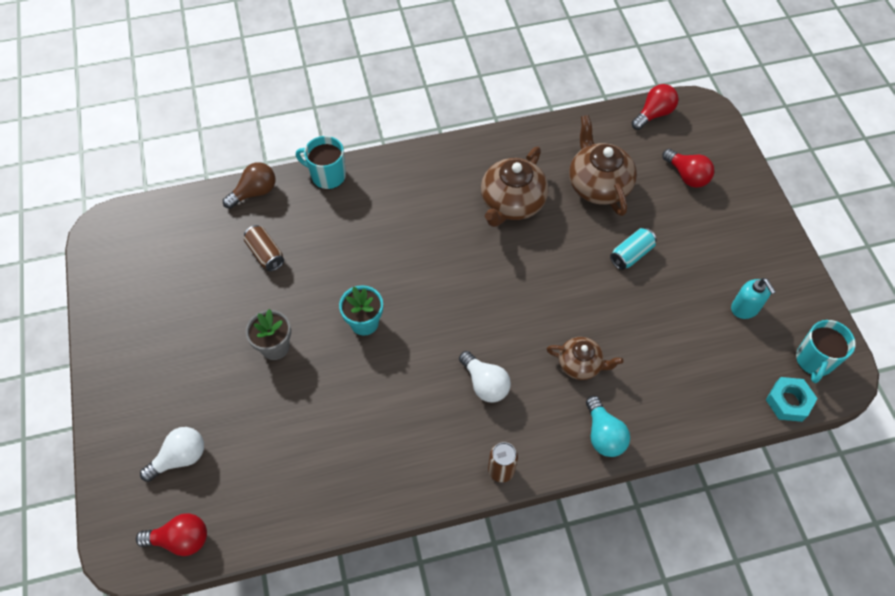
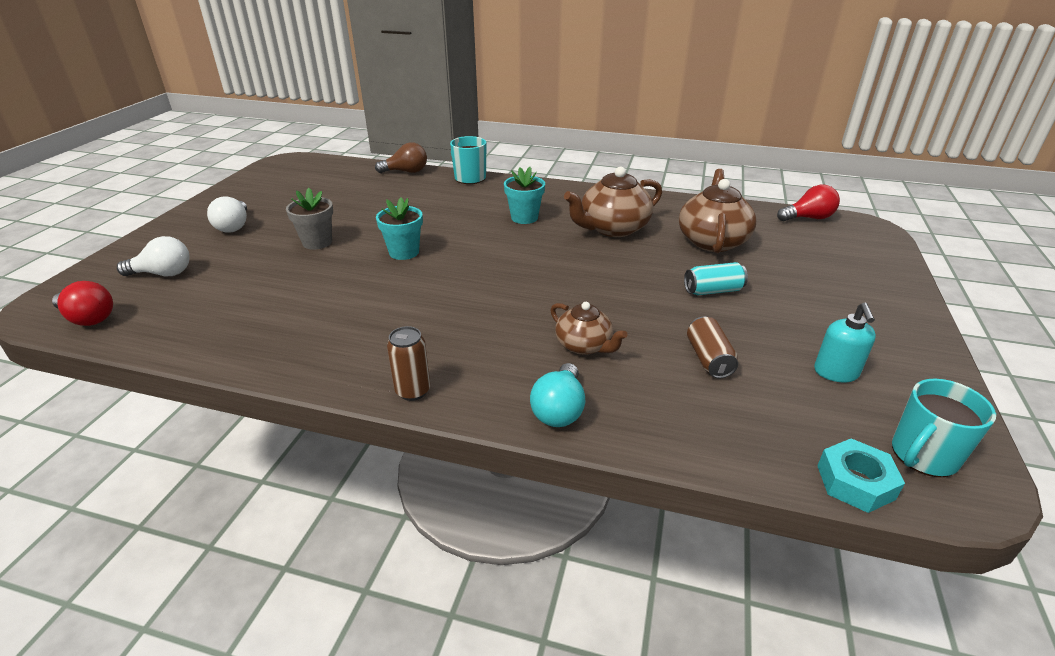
camera: 30 degrees right, 25 degrees down
brown can [244,225,284,271] -> brown can moved to [687,316,738,378]
white light bulb [459,351,511,403] -> white light bulb moved to [207,196,247,233]
red light bulb [662,149,714,188] -> none
none -> turquoise flower pot [504,167,545,224]

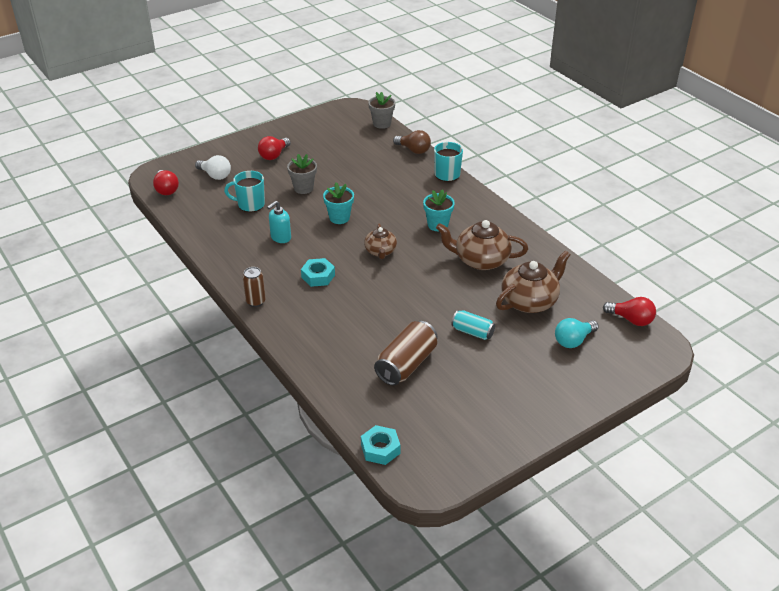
camera: 40 degrees right, 5 degrees up
white light bulb [207,196,247,233] -> red light bulb [258,136,291,160]
turquoise light bulb [530,363,585,427] -> turquoise light bulb moved to [555,318,599,348]
brown teapot [550,302,628,355] -> brown teapot moved to [364,223,397,259]
brown can [687,316,738,378] -> brown can [374,321,438,385], size x1.68
turquoise soap dispenser [814,303,876,382] -> turquoise soap dispenser moved to [267,201,291,243]
turquoise mug [892,379,996,477] -> turquoise mug moved to [224,171,265,212]
none -> turquoise nut [301,258,335,287]
none -> grey flower pot [368,92,395,129]

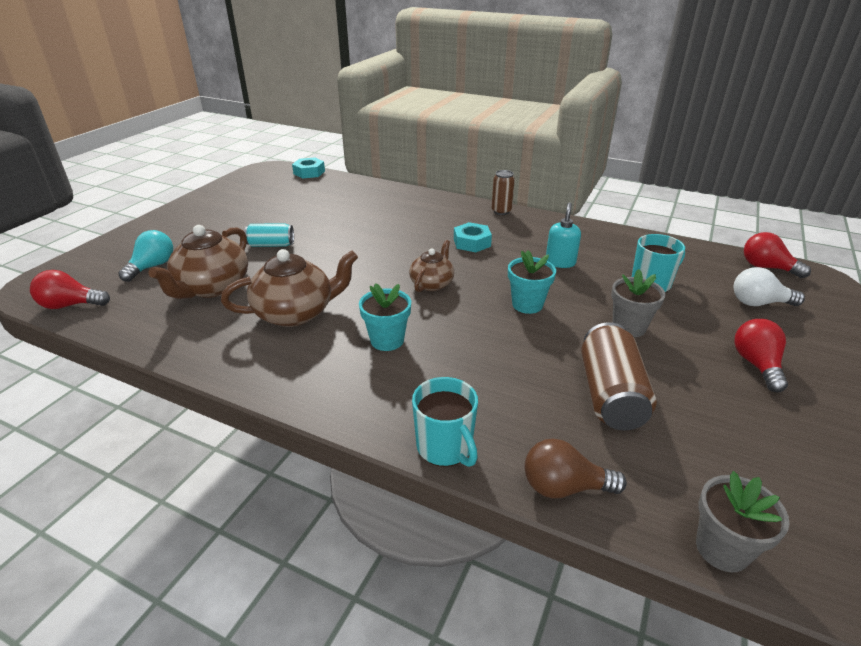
camera: 150 degrees right, 5 degrees down
brown teapot [364,223,397,259] -> brown teapot turned 60 degrees clockwise [409,240,454,292]
brown can [374,321,438,385] -> brown can moved to [581,322,656,430]

